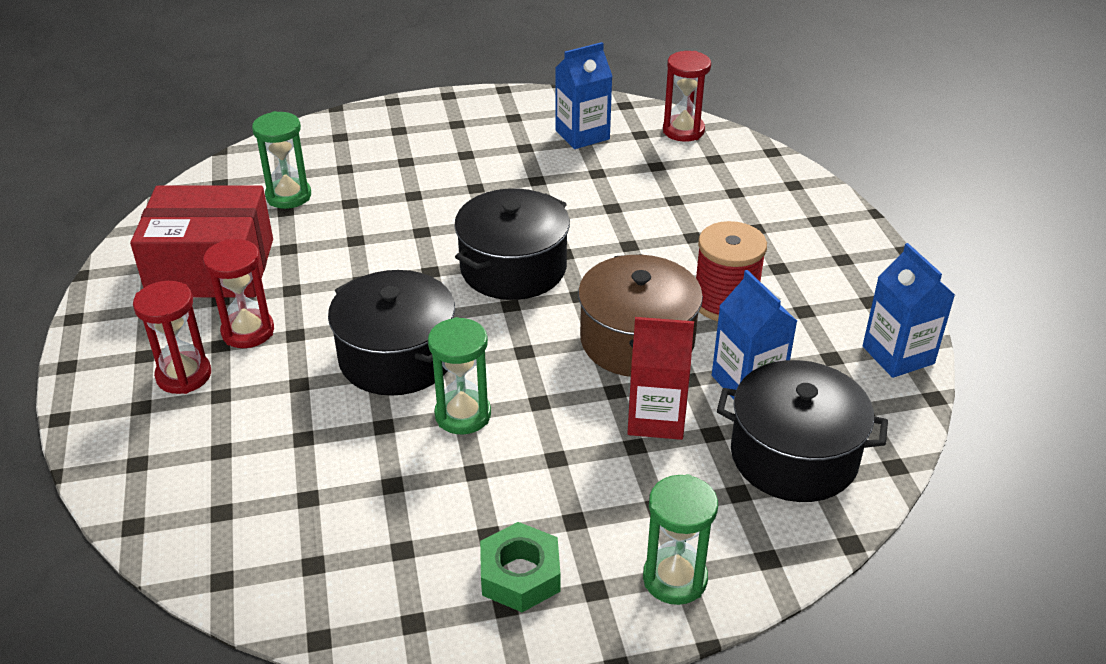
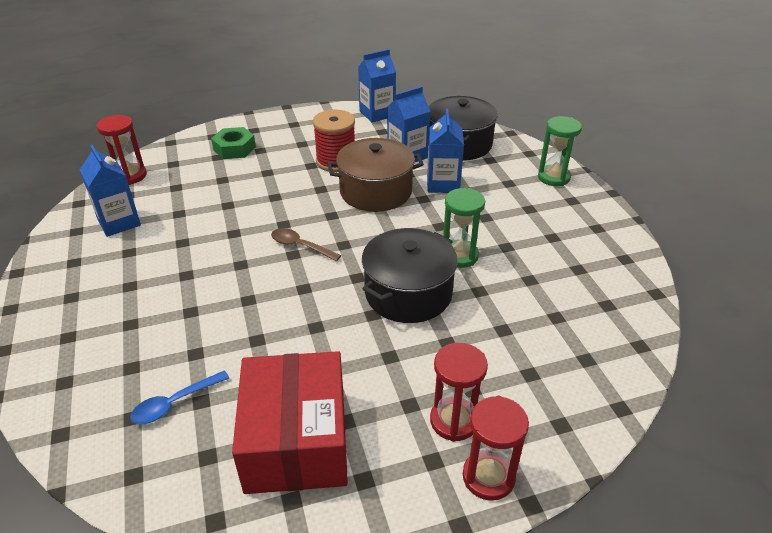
camera: 95 degrees left, 0 degrees up
red hourglass [203,239,274,348] -> red hourglass moved to [463,396,529,501]
green hourglass [252,111,311,209] -> blue spoon [130,370,229,424]
black pot [454,189,570,300] -> brown spoon [271,228,342,262]
green nut [480,522,560,612] -> green nut moved to [211,127,256,159]
red carton [627,317,694,440] -> blue carton [427,109,464,193]

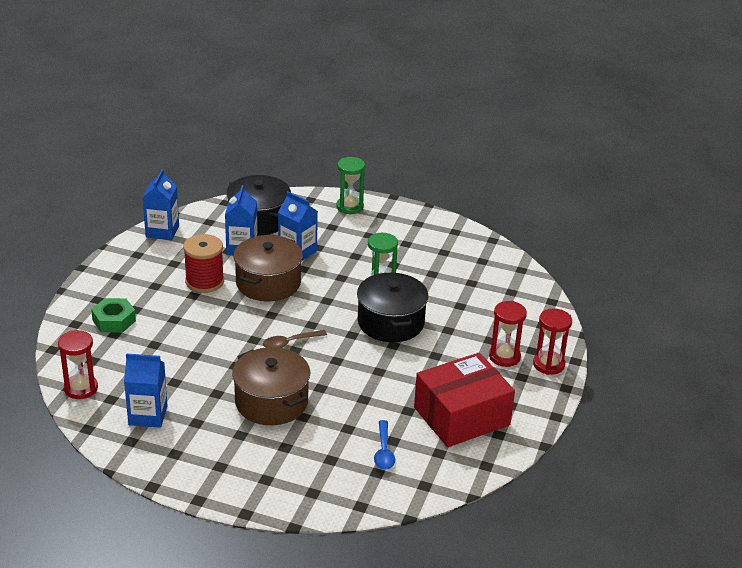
camera: 55 degrees left, 5 degrees down
red box [232,351,348,494] -> red box turned 60 degrees counterclockwise [414,353,515,447]
none -> brown pot [232,347,310,425]

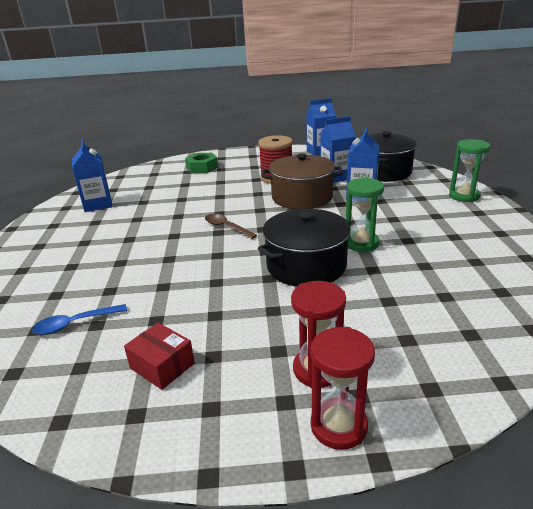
camera: 70 degrees right, 5 degrees down
red hourglass [58,330,98,399] -> none
brown pot [232,347,310,425] -> none
red box [414,353,515,447] -> red box [124,322,195,390], size x0.46

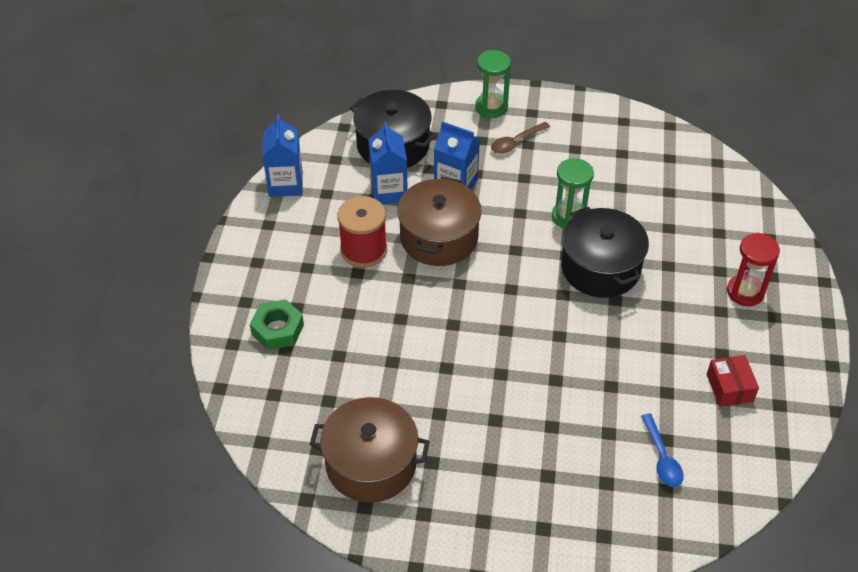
camera: 80 degrees left, 20 degrees up
blue carton [72,140,112,212] -> brown pot [310,397,430,503]
red box [124,322,195,390] -> red box turned 60 degrees counterclockwise [707,355,759,407]
brown spoon [205,214,257,239] -> brown spoon moved to [491,122,550,154]
red hourglass [311,327,375,450] -> none

